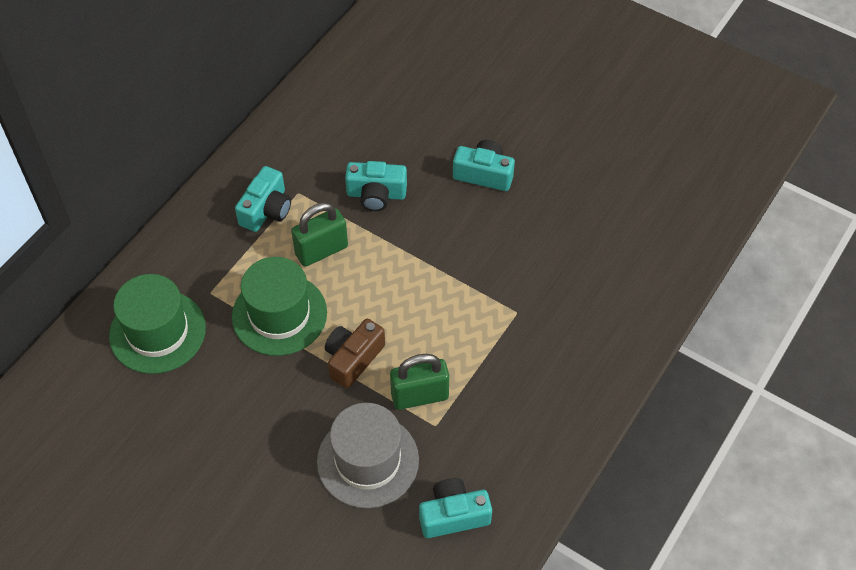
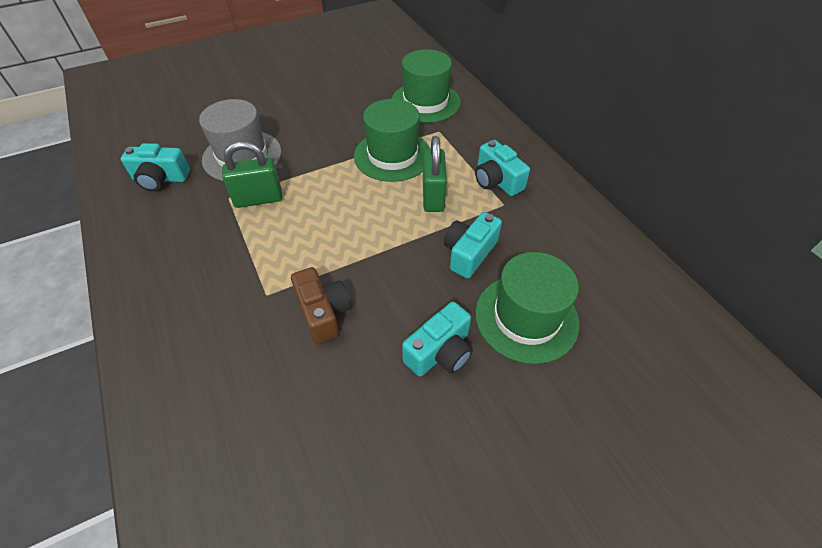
camera: 120 degrees right, 5 degrees down
brown camera [325,318,385,388] -> brown camera moved to [291,267,351,344]
green padlock [390,354,449,410] -> green padlock turned 60 degrees clockwise [222,141,282,208]
turquoise camera [419,478,492,538] -> turquoise camera turned 75 degrees clockwise [121,143,190,191]
none -> green hat [475,252,579,364]

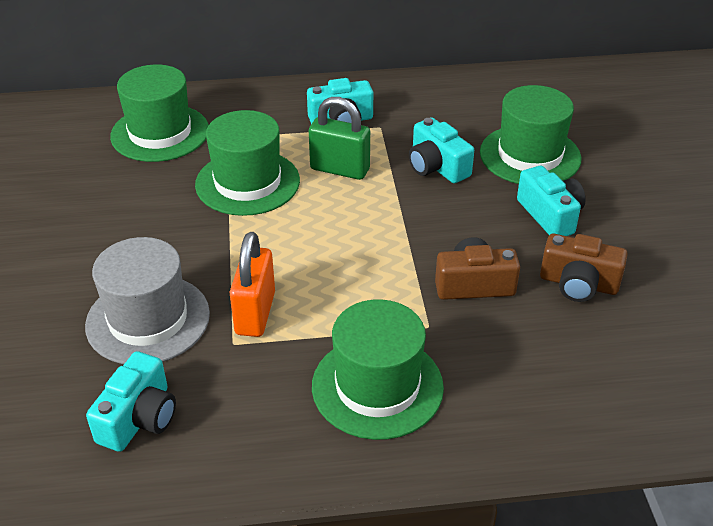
camera: 70 degrees left, 10 degrees down
green padlock [222,141,282,208] -> orange padlock [230,232,275,337]
none -> green hat [312,299,444,440]
none -> brown camera [540,234,628,302]

